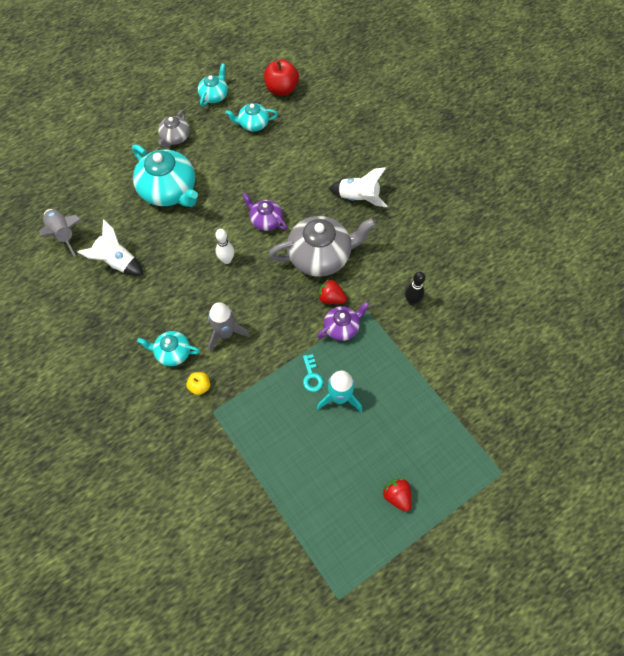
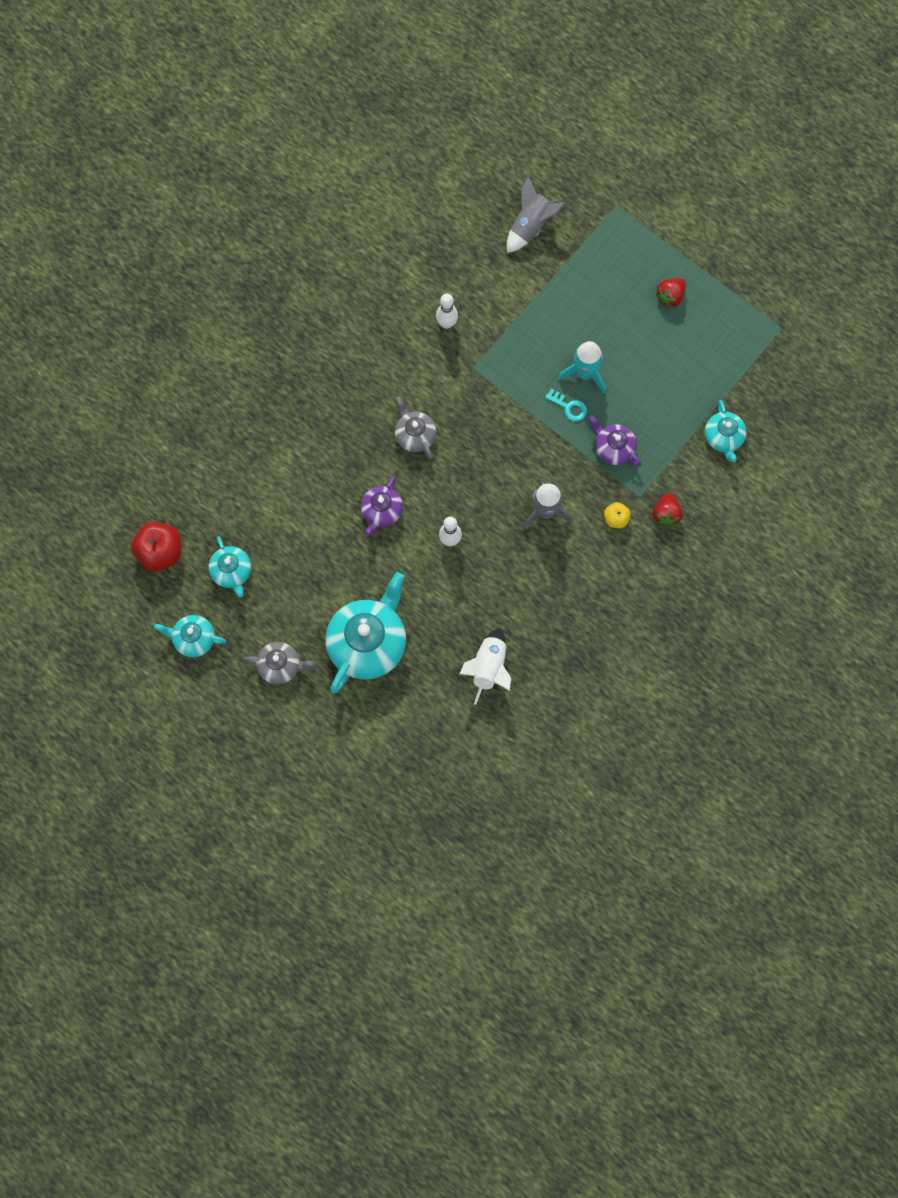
camera: 105 degrees left, 10 degrees up
grey rocket [39,209,81,256] -> grey rocket moved to [507,176,566,253]
turquoise teapot [137,331,200,366] -> turquoise teapot moved to [705,400,747,462]
grey teapot [268,216,376,277] -> grey teapot [395,396,436,459], size x0.54
turquoise key [303,354,323,392] -> turquoise key turned 60 degrees clockwise [545,388,587,421]
purple teapot [317,302,370,341] -> purple teapot moved to [589,415,642,467]
red strawberry [318,280,347,304] -> red strawberry moved to [653,493,682,527]
white rocket [329,167,387,207] -> none
black bowling pin [405,272,425,305] -> white bowling pin [436,294,458,329]

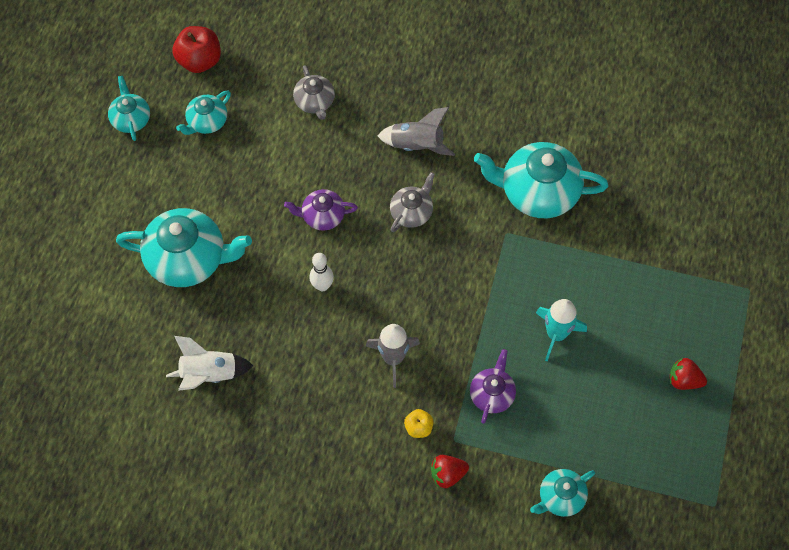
camera: 65 degrees right, 10 degrees down
grey teapot [244,642,315,684] -> grey teapot moved to [293,65,335,120]
white bowling pin [436,294,458,329] -> turquoise teapot [474,142,608,218]
grey rocket [507,176,566,253] -> grey rocket moved to [377,107,455,156]
turquoise key [545,388,587,421] -> none

